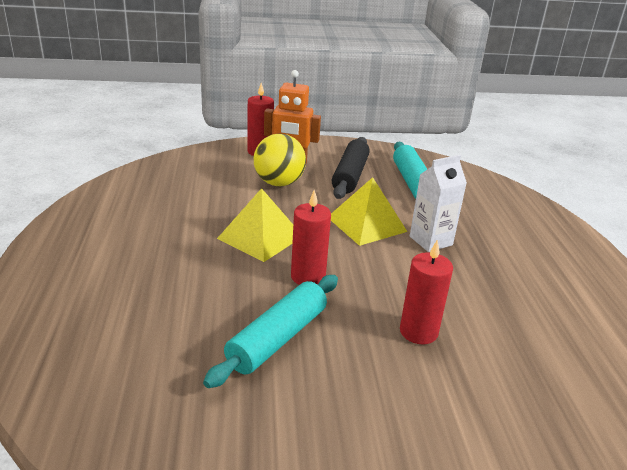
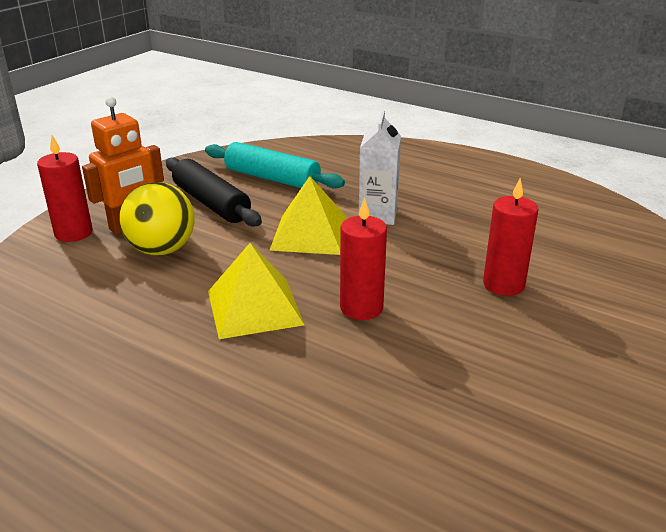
camera: 50 degrees left, 0 degrees up
turquoise rolling pin [203,275,338,388] -> none

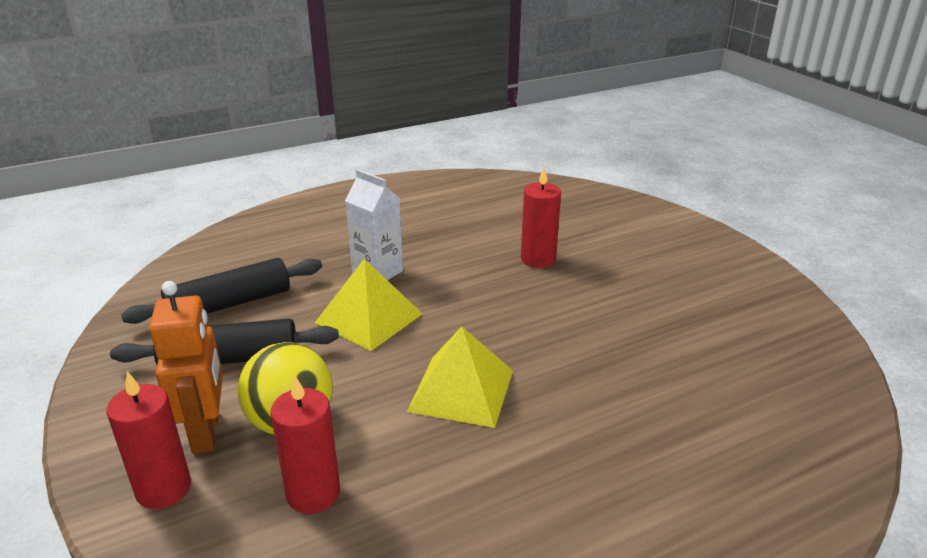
camera: 60 degrees left, 0 degrees up
turquoise rolling pin [205,142,345,189] -> black rolling pin [121,258,322,324]
red candle [340,197,387,320] -> red candle moved to [270,376,340,514]

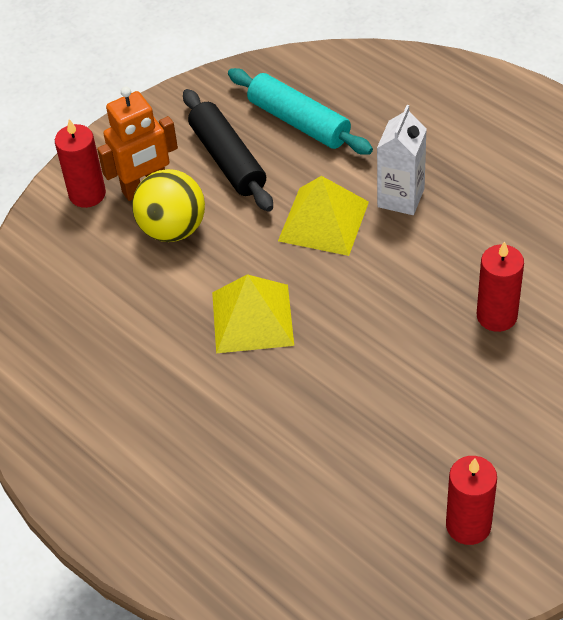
camera: 75 degrees right, 20 degrees up
black rolling pin [121,258,322,324] -> turquoise rolling pin [228,68,373,155]
red candle [270,376,340,514] -> red candle moved to [446,456,497,545]

